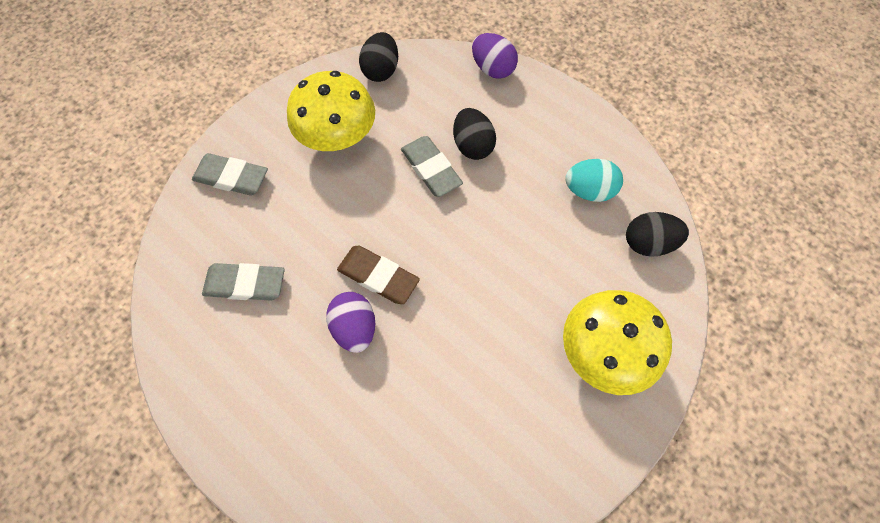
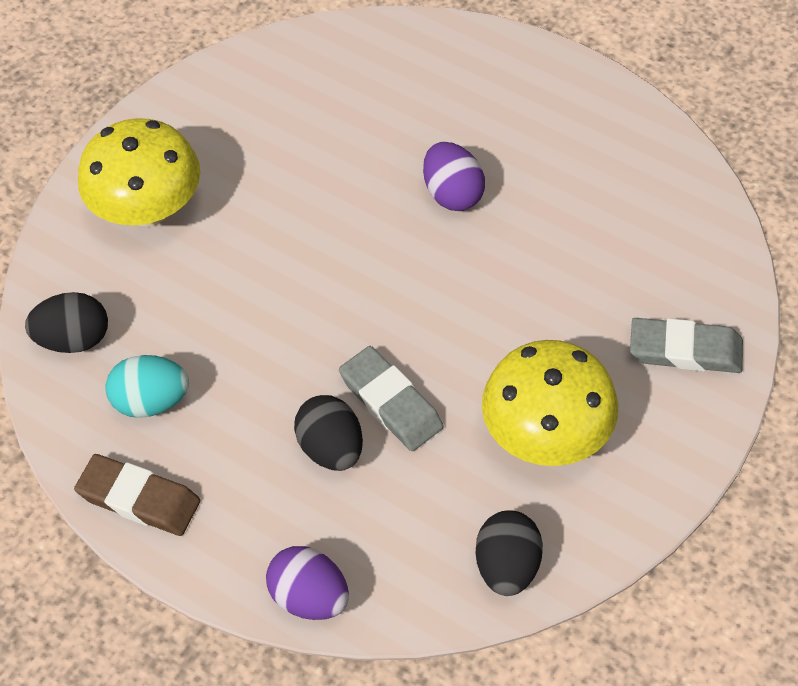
camera: 175 degrees right, 10 degrees down
grey eraser [202,263,285,301] -> none
brown eraser [337,246,420,304] -> brown eraser moved to [74,454,200,536]

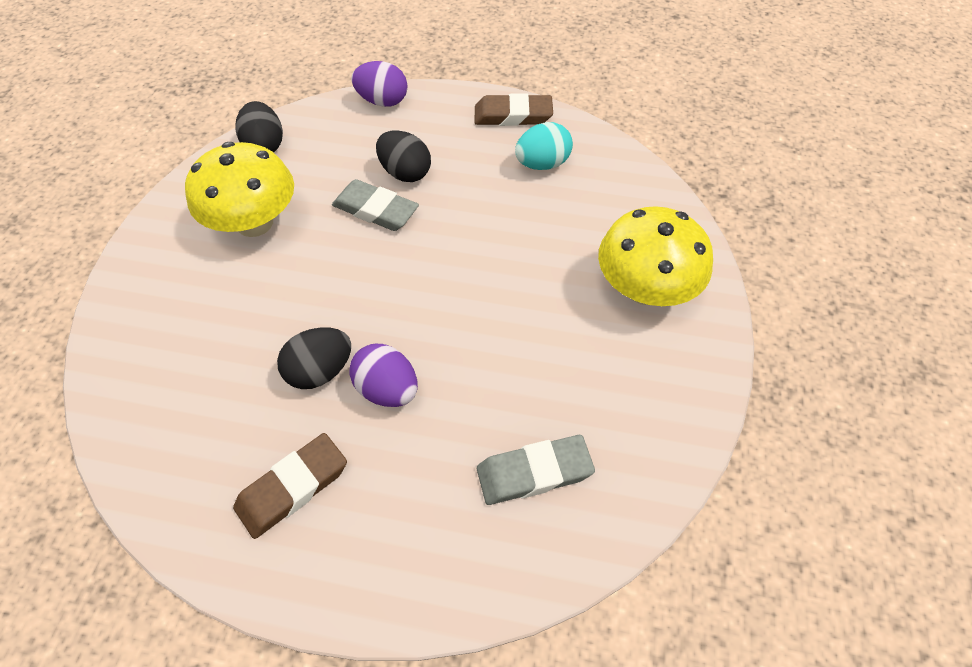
camera: 155 degrees right, 0 degrees up
black egg [25,292,108,353] -> black egg moved to [277,327,351,389]
grey eraser [630,318,743,373] -> grey eraser moved to [477,435,595,505]
none -> brown eraser [233,433,347,539]

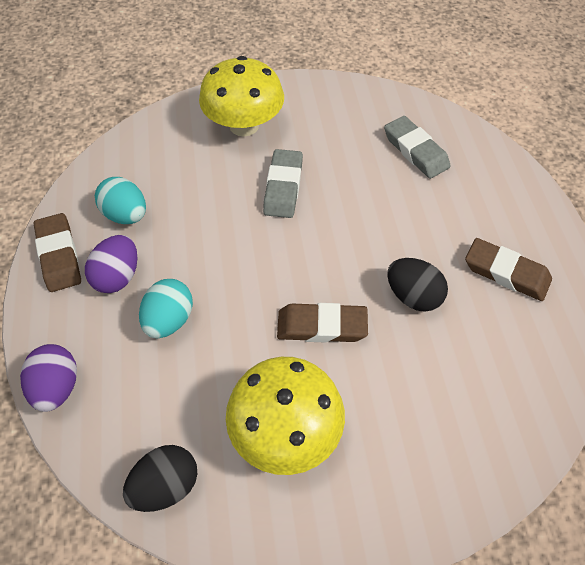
camera: 110 degrees left, 0 degrees up
grey eraser [332,179,419,231] -> grey eraser moved to [263,149,303,218]
purple egg [349,344,418,407] -> purple egg moved to [85,235,137,293]
black egg [376,130,431,182] -> turquoise egg [139,279,193,338]
none -> brown eraser [277,303,368,343]

